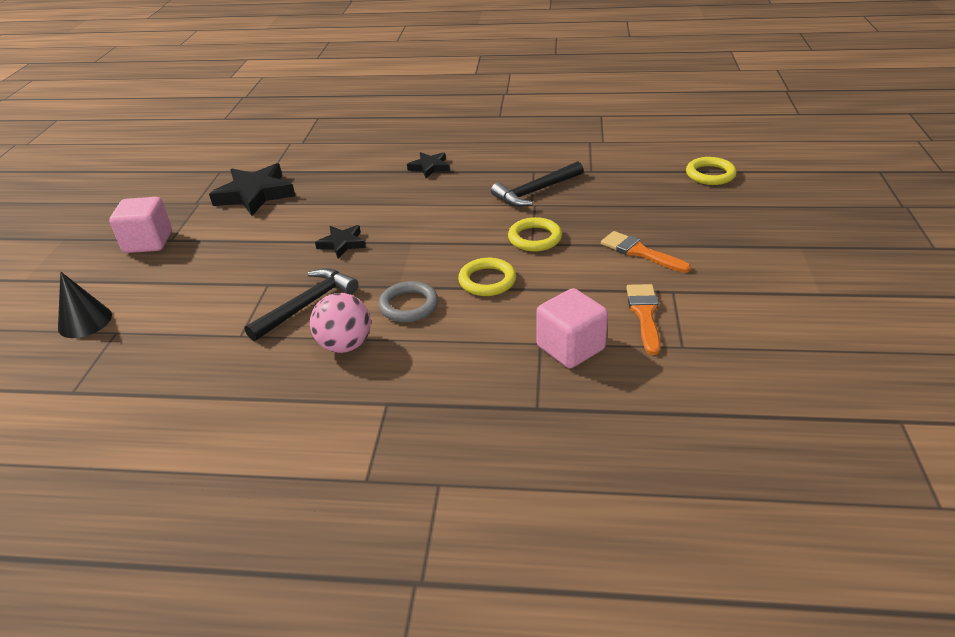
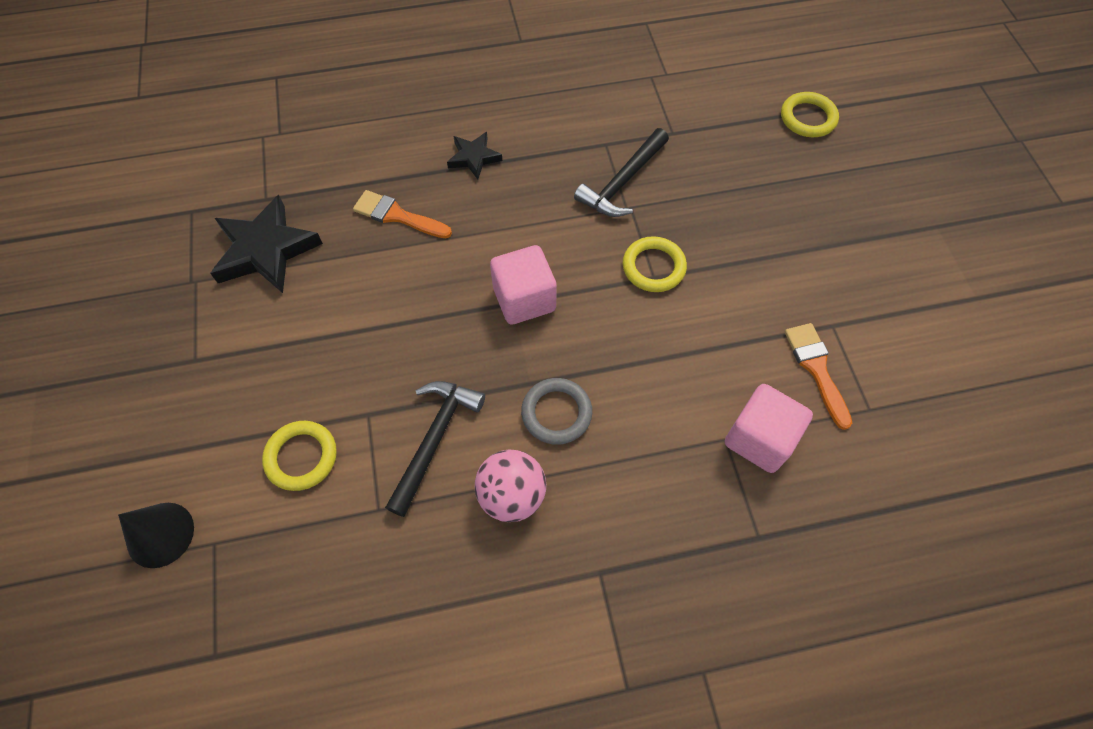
camera: 20 degrees left, 25 degrees up
pink cube [109,197,172,253] -> pink cube moved to [490,245,557,324]
black star [315,225,366,258] -> none
yellow ring [458,258,516,296] -> yellow ring moved to [262,421,337,491]
orange brush [601,231,691,273] -> orange brush moved to [353,190,452,238]

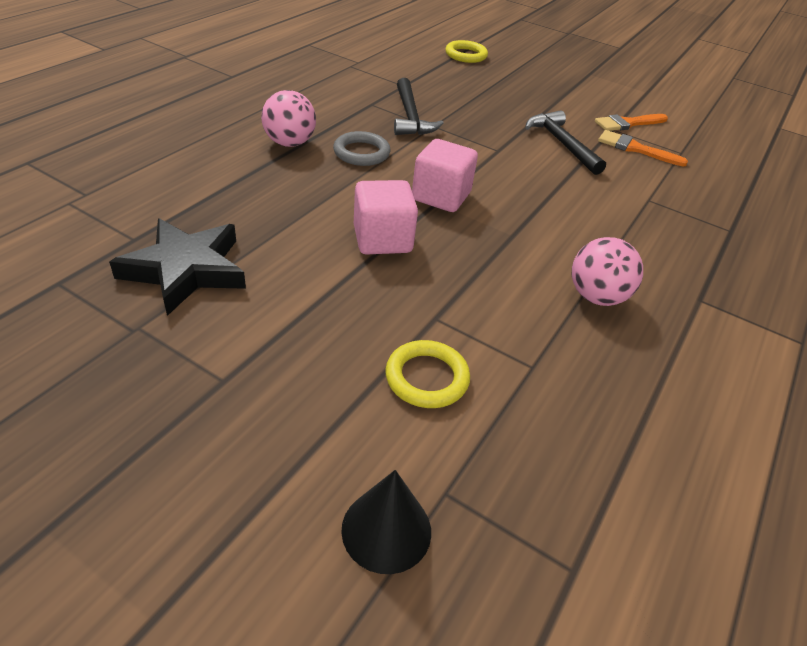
camera: 50 degrees left, 20 degrees down
orange brush [353,190,452,238] -> orange brush moved to [595,114,668,131]
black hammer [385,381,485,517] -> black hammer moved to [525,110,606,175]
black star [447,132,502,179] -> pink ball [261,90,316,147]
grey ring [521,378,592,445] -> grey ring moved to [333,131,390,166]
yellow ring [623,236,687,292] -> none
pink cube [725,384,813,473] -> pink cube moved to [354,180,418,255]

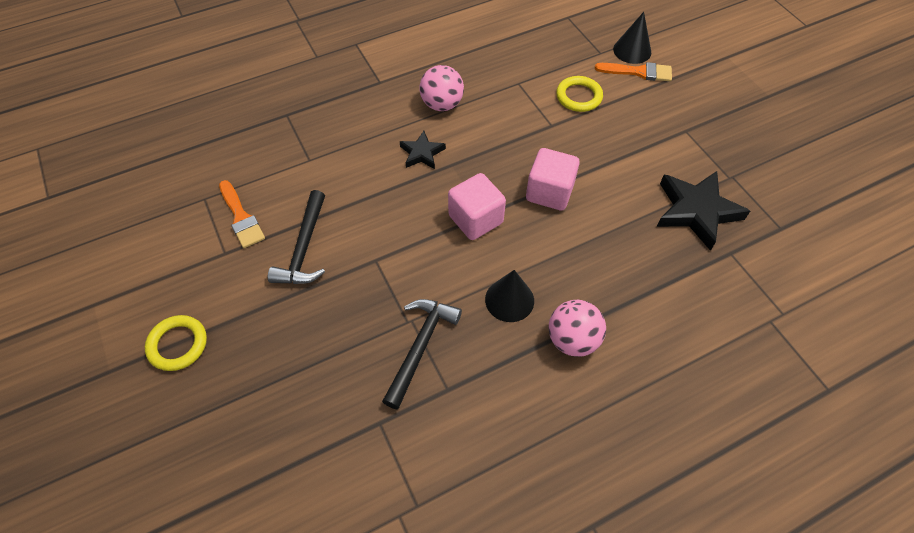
camera: 145 degrees left, 15 degrees up
grey ring [333,131,390,166] -> black cone [485,270,534,322]
yellow ring [445,40,488,63] -> yellow ring moved to [145,315,207,371]
orange brush [595,114,668,131] -> orange brush moved to [595,62,672,81]
none -> black star [400,131,446,169]

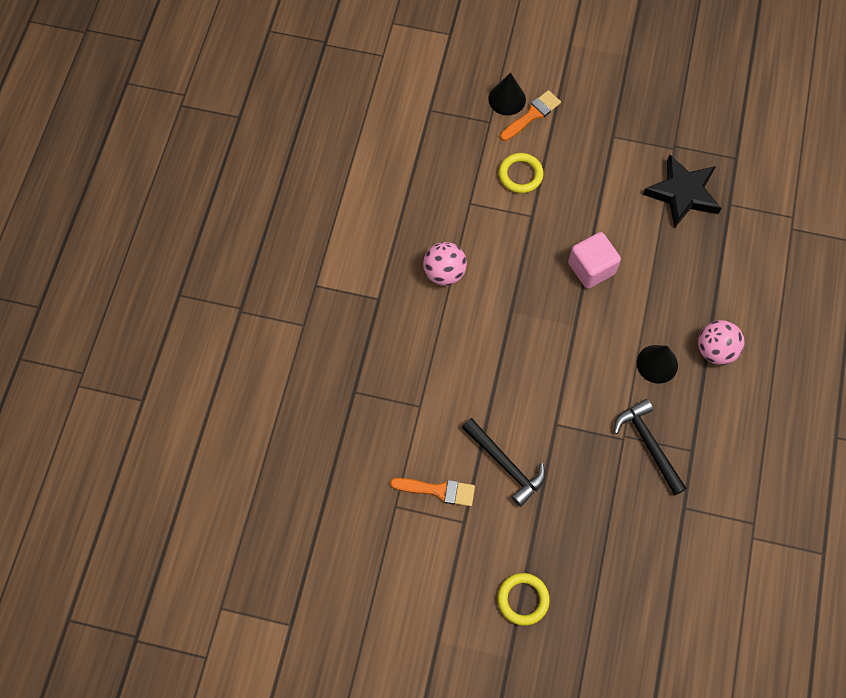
camera: 50 degrees left, 10 degrees up
black star [400,131,446,169] -> none
pink cube [448,173,506,240] -> none

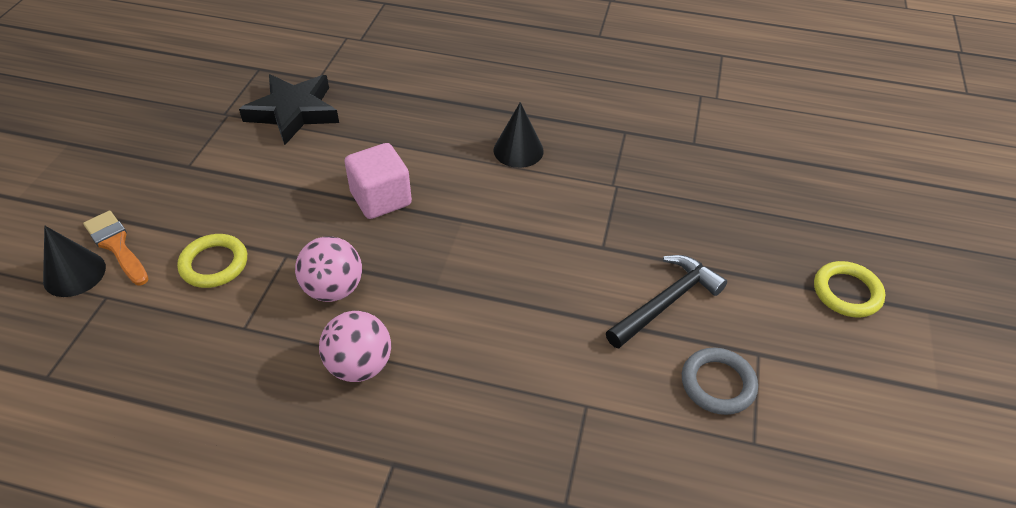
camera: 90 degrees left, 20 degrees down
orange brush [390,478,475,507] -> grey ring [682,348,758,415]
black hammer [614,399,687,496] -> none
pink ball [698,320,744,365] -> pink ball moved to [295,236,362,302]

